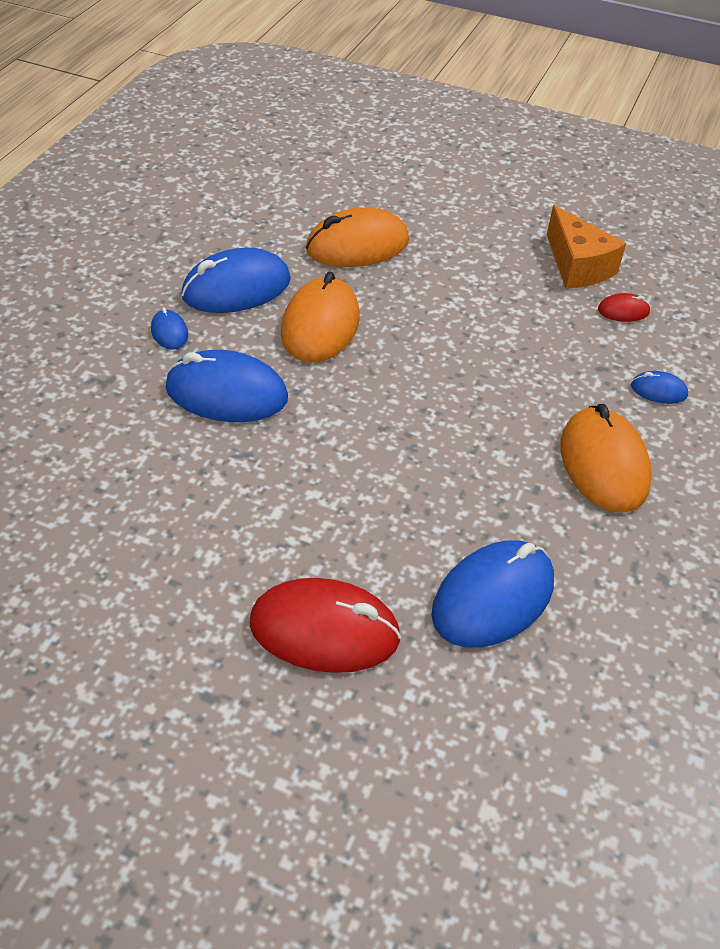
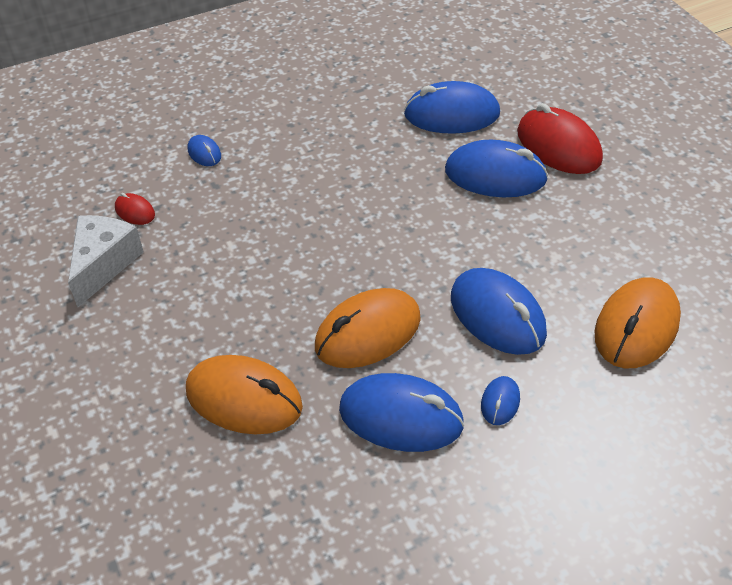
camera: 135 degrees left, 0 degrees up
orange cheese [547,205,626,289] -> white cheese [68,215,144,307]
orange mouse [560,404,652,513] -> orange mouse moved to [595,277,681,368]
none -> blue mouse [445,140,548,197]

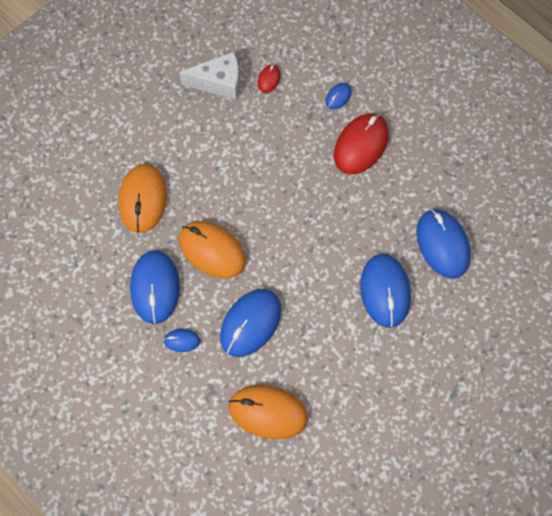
camera: 70 degrees right, 20 degrees up
red mouse [517,103,603,174] -> red mouse moved to [334,113,389,174]

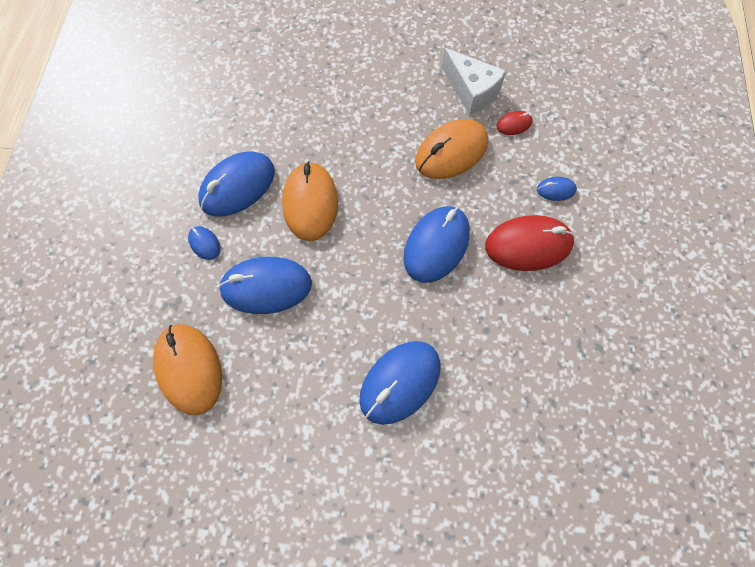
camera: 50 degrees right, 0 degrees up
orange mouse [118,164,167,233] -> orange mouse moved to [415,119,488,179]
blue mouse [416,209,471,279] -> blue mouse moved to [404,206,470,283]

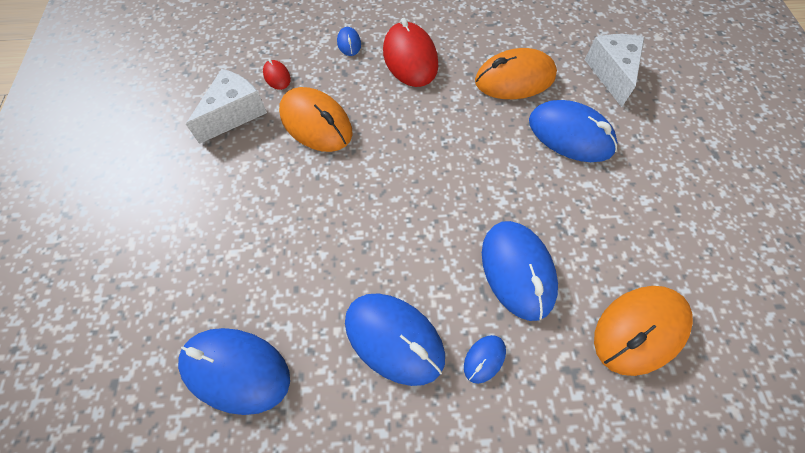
camera: 100 degrees left, 5 degrees down
orange mouse [282,161,338,241] -> orange mouse moved to [475,48,557,99]
blue mouse [404,206,470,283] -> blue mouse moved to [178,328,290,415]
none -> white cheese [585,34,645,107]

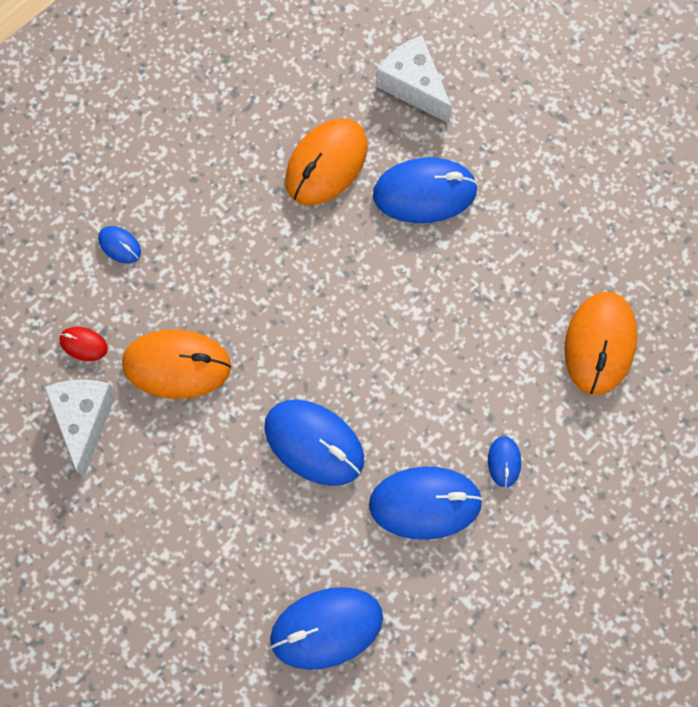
camera: 40 degrees left, 10 degrees up
red mouse [383,18,438,87] -> none
blue mouse [482,221,558,321] -> blue mouse moved to [264,400,364,486]

